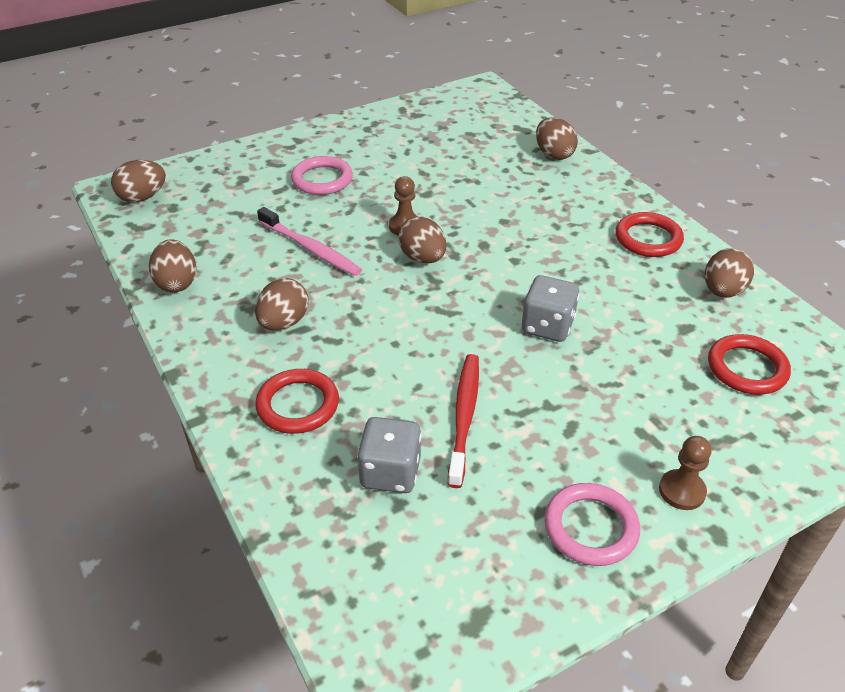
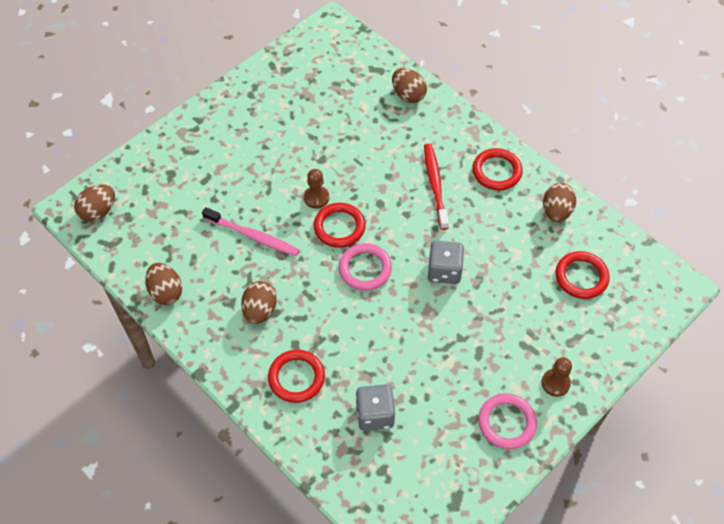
camera: 15 degrees left, 15 degrees up
pink ring [291,156,353,195] -> pink ring moved to [339,243,392,291]
brown egg [398,216,446,264] -> red ring [313,203,366,248]
red toothbrush [448,354,479,488] -> red toothbrush moved to [424,144,449,230]

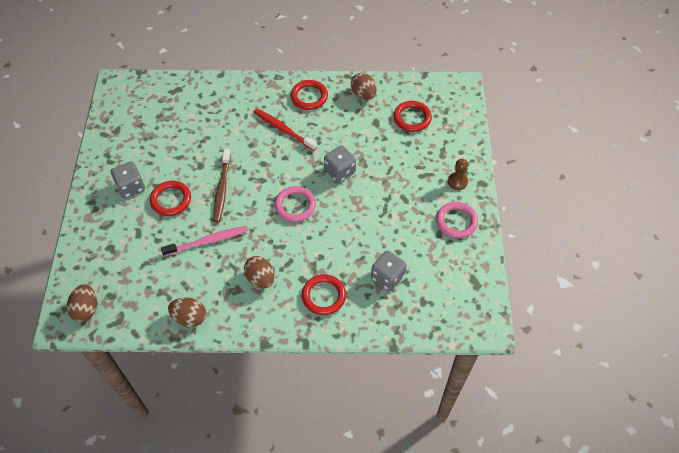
camera: 45 degrees left, 0 degrees up
brown pawn [304,169,329,209] -> brown toothbrush [213,149,231,222]
red ring [313,203,366,248] -> red ring moved to [150,181,191,216]
brown egg [392,68,427,103] -> none
none -> grey dice [111,161,145,198]

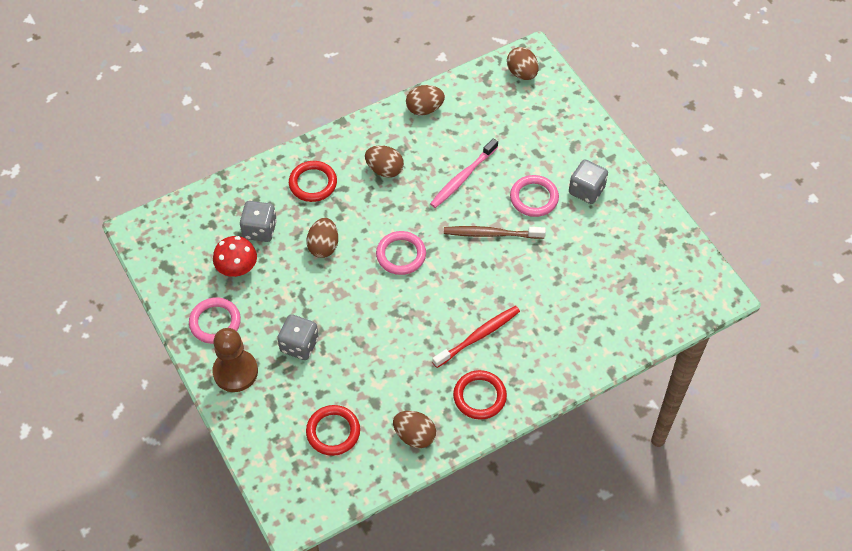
camera: 150 degrees right, 0 degrees up
red ring [150,181,191,216] -> pink ring [510,175,559,217]
brown toothbrush [213,149,231,222] -> brown toothbrush turned 60 degrees counterclockwise [444,226,546,239]
red toothbrush [254,109,317,151] -> red toothbrush turned 45 degrees counterclockwise [432,306,520,368]
grey dice [324,145,356,183] -> grey dice moved to [277,314,319,360]
brown pawn [448,159,468,190] -> brown pawn [212,328,258,392], size x1.70
none -> red mushroom [213,236,257,277]
none -> brown egg [306,218,338,258]

